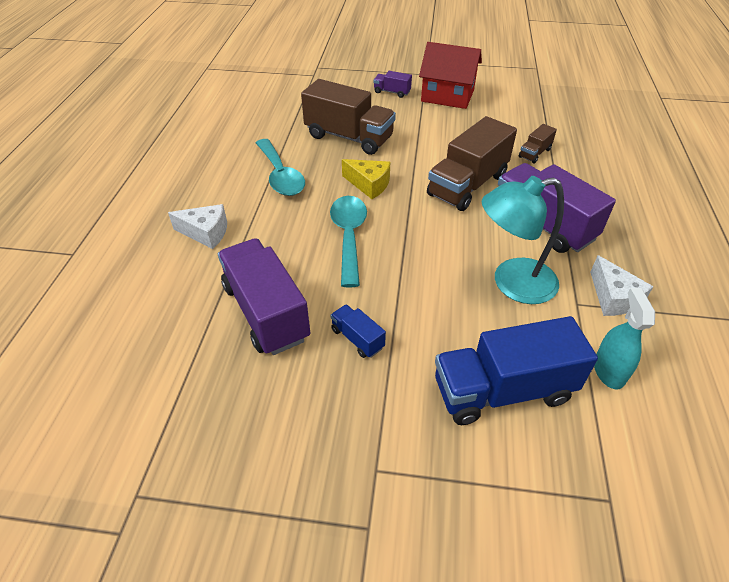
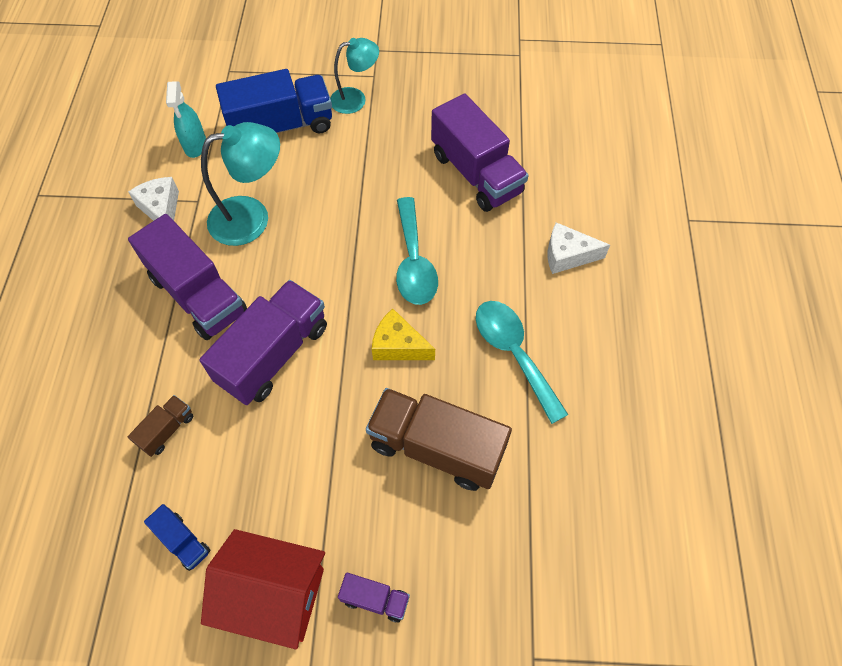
camera: 175 degrees right, 15 degrees up
blue truck [330,304,386,358] -> blue truck moved to [144,504,211,571]
brown truck [427,116,517,211] -> purple truck [199,280,327,405]
none -> turquoise lamp [330,38,379,114]

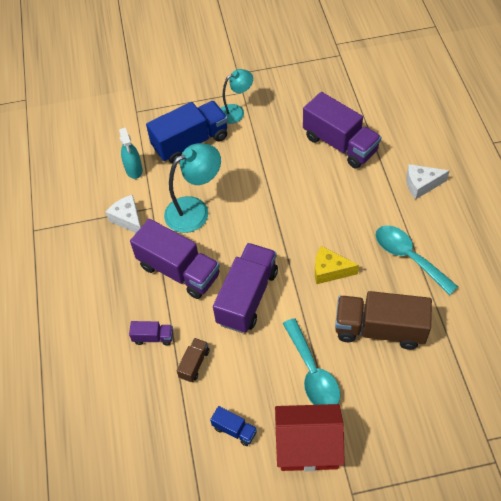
camera: 10 degrees left, 5 degrees down
purple truck [338,572,410,622] -> purple truck moved to [129,321,173,346]
turquoise spoon [396,197,438,305] -> turquoise spoon moved to [283,318,340,405]

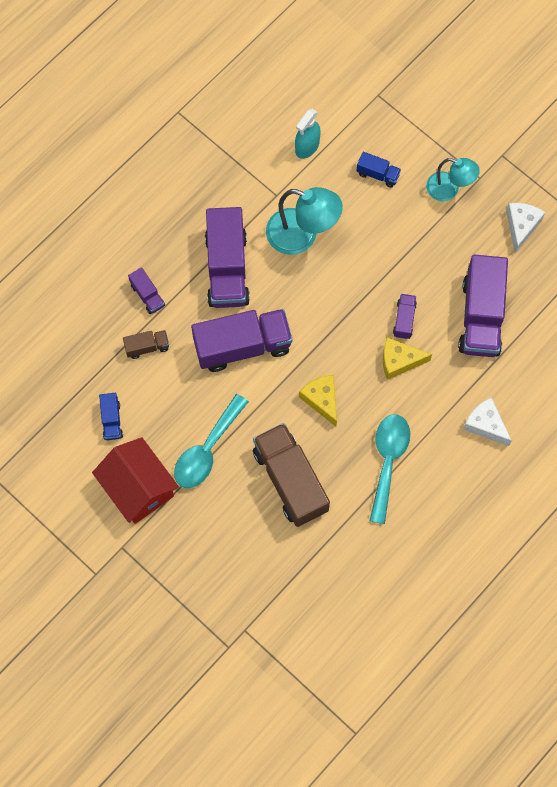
camera: 50 degrees right, 15 degrees up
white cheese [106,195,141,233] -> white cheese moved to [506,203,545,253]
blue truck [146,101,228,164] -> blue truck [356,152,401,188], size x0.46
none -> yellow cheese [383,337,432,380]
none -> purple truck [393,294,417,339]

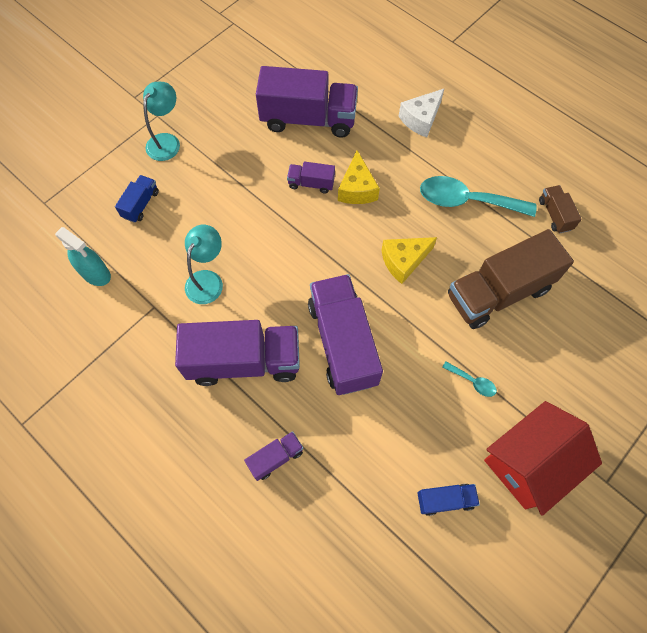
camera: 90 degrees left, 5 degrees down
brown truck [123,330,169,359] -> brown truck moved to [539,185,582,234]
turquoise spoon [174,394,249,488] -> turquoise spoon [442,361,497,397], size x0.44
turquoise lamp [266,187,343,255] -> turquoise lamp [185,225,223,304], size x0.65
white cheese [506,203,545,253] -> none

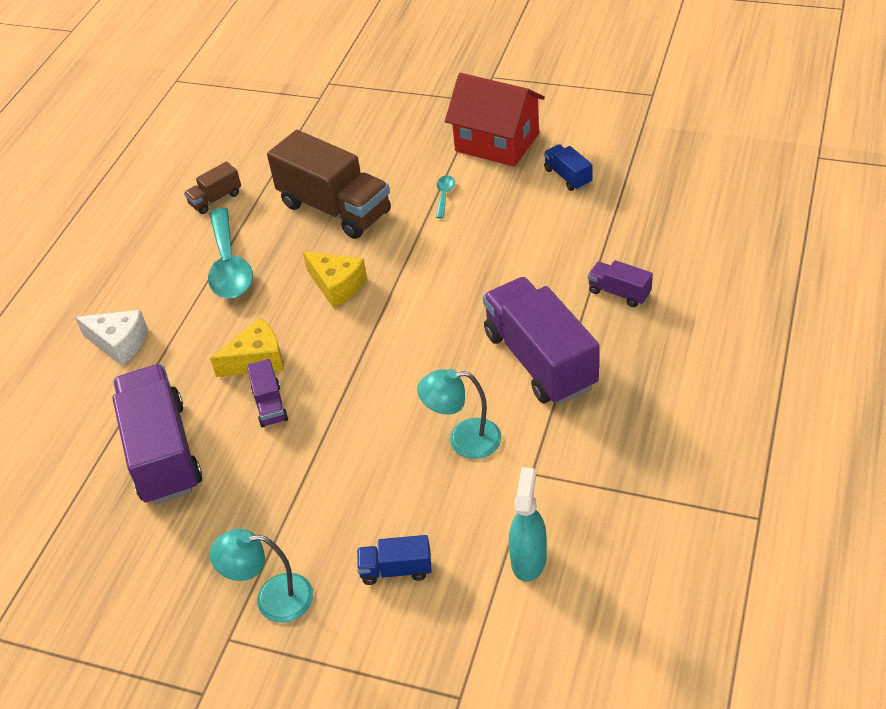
camera: 110 degrees left, 20 degrees down
purple truck [308,274,383,395] -> none

